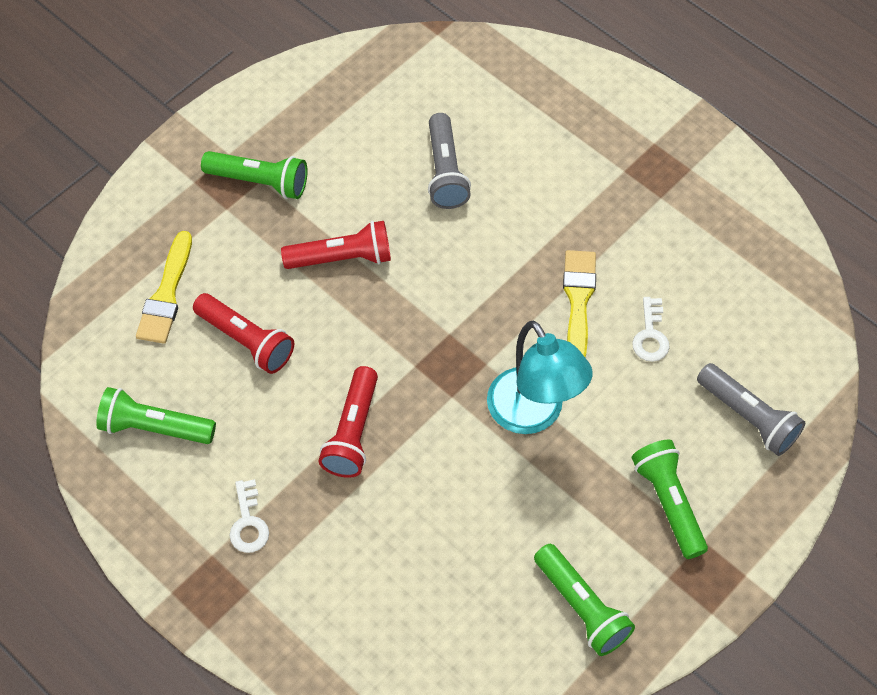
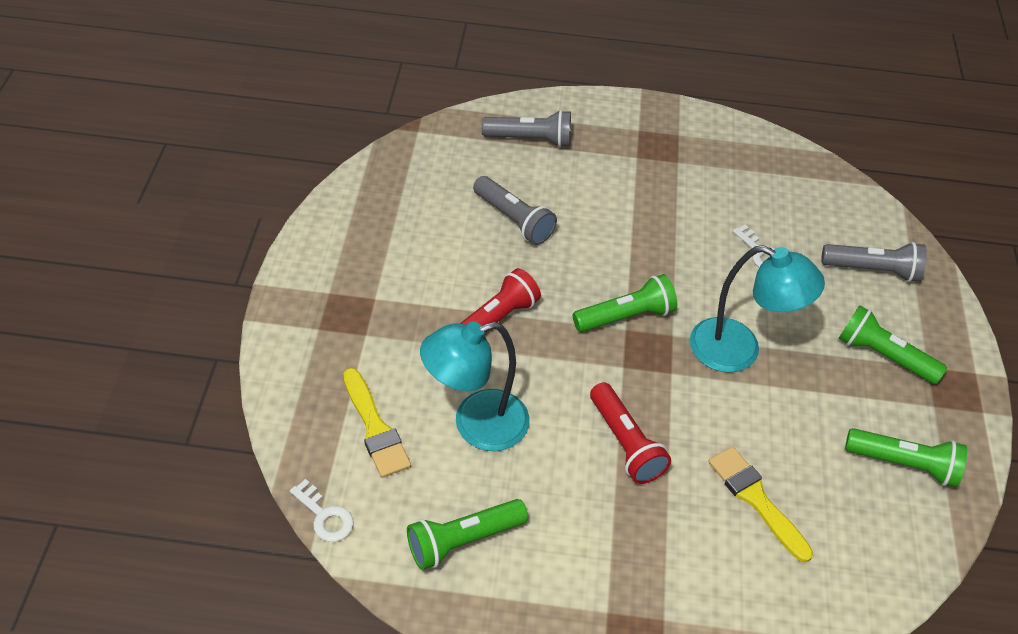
camera: 40 degrees left, 10 degrees down
red flashlight [193,293,294,374] -> turquoise lamp [420,322,530,451]
green flashlight [201,151,308,199] -> green flashlight moved to [573,274,677,332]
white key [229,479,269,553] -> white key moved to [290,479,354,542]
yellow brush [563,250,596,358] -> yellow brush moved to [708,447,813,563]
none -> grey flashlight [482,110,571,147]

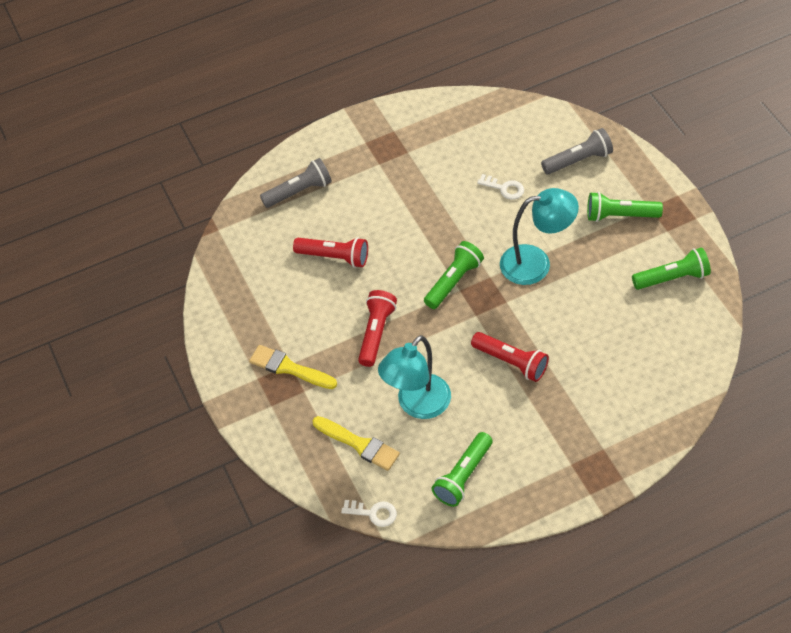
camera: 25 degrees left, 5 degrees up
grey flashlight [473,176,557,245] -> red flashlight [293,237,368,268]
yellow brush [708,447,813,563] -> yellow brush moved to [249,345,337,389]

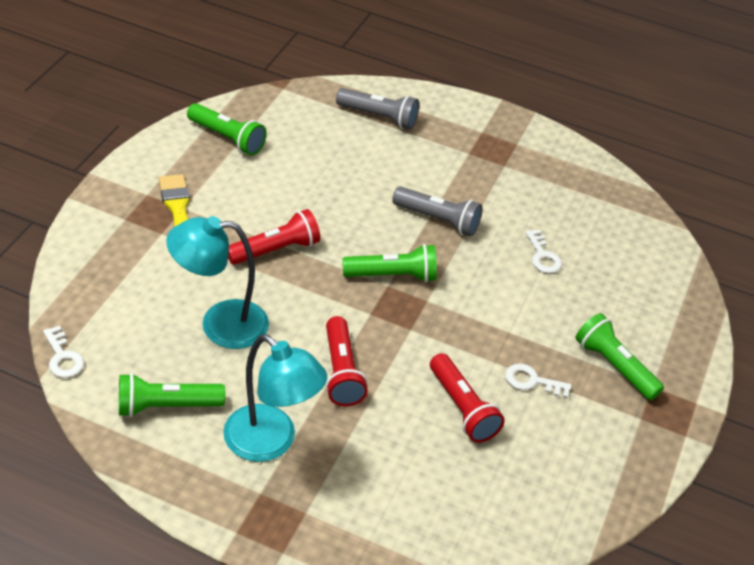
camera: 40 degrees right, 10 degrees down
red flashlight [293,237,368,268] -> red flashlight moved to [430,353,505,443]
yellow brush [312,416,400,471] -> none
turquoise lamp [500,188,579,285] -> turquoise lamp moved to [223,334,327,462]
grey flashlight [541,128,613,174] -> grey flashlight moved to [392,187,483,236]
green flashlight [632,247,711,290] -> green flashlight moved to [187,103,267,155]
none -> white key [505,364,572,398]

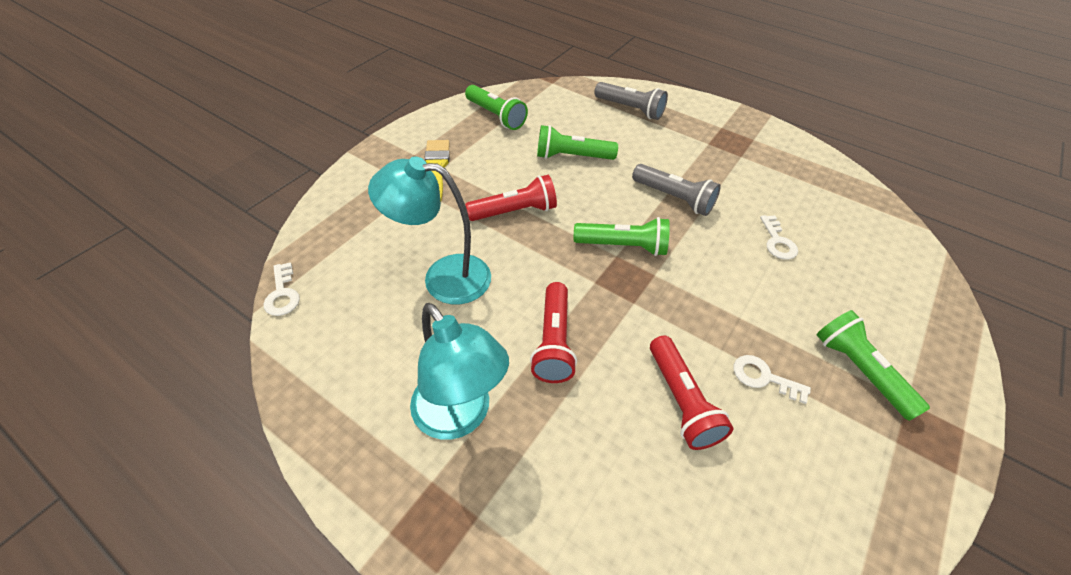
camera: 15 degrees right, 5 degrees up
green flashlight [119,373,225,417] -> green flashlight moved to [537,125,618,160]

